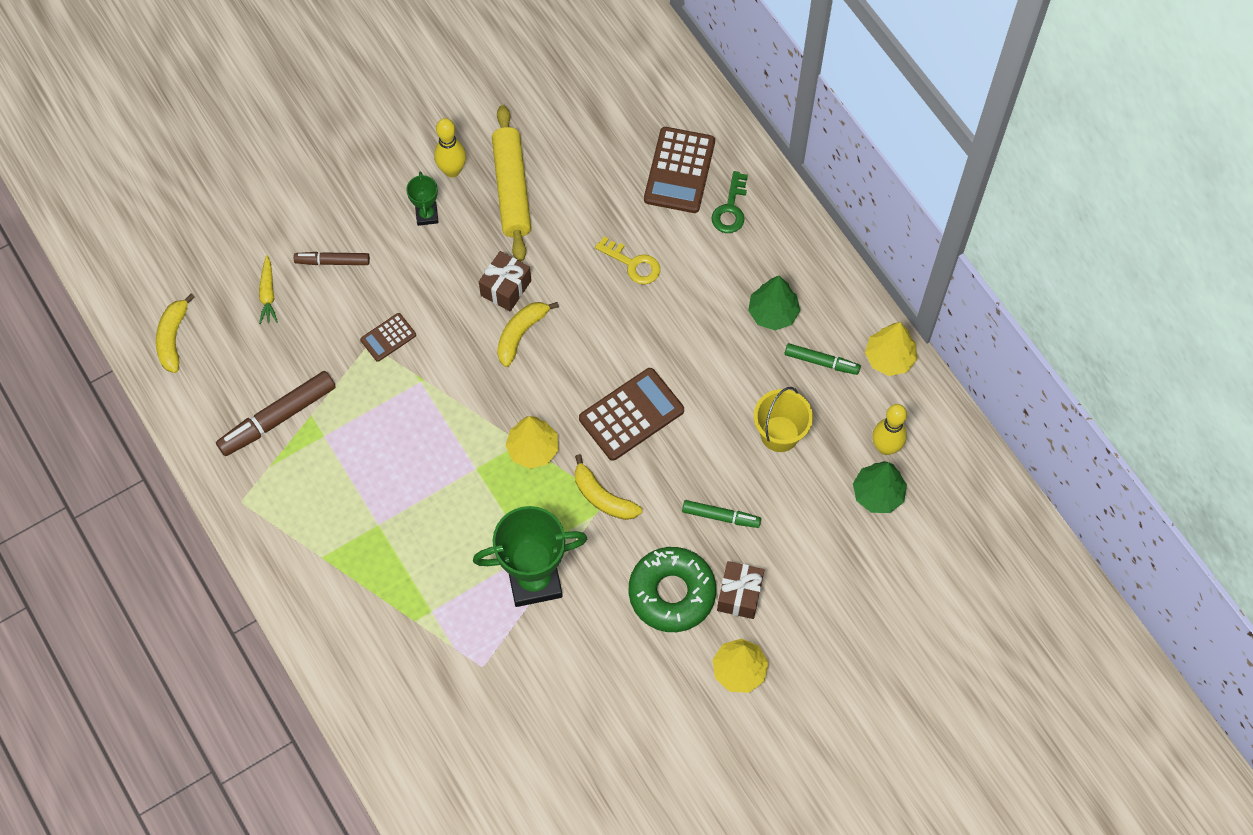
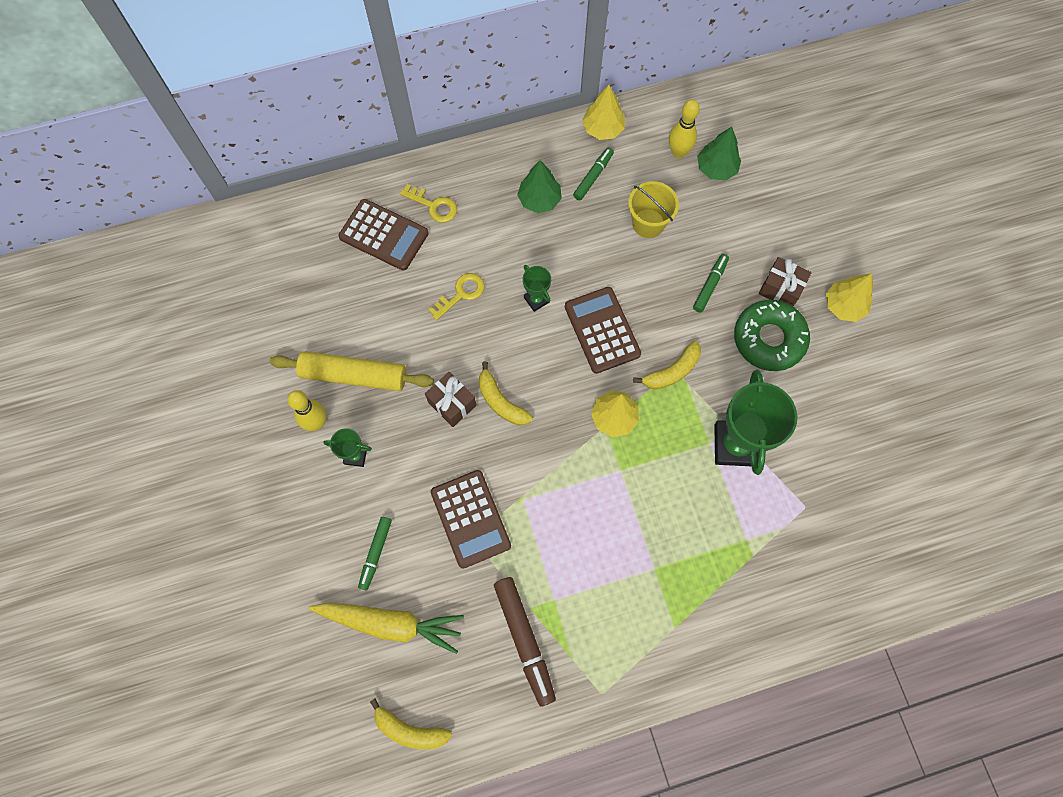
camera: 75 degrees left, 5 degrees up
yellow carrot [259,255,278,324] -> yellow carrot [309,602,464,654], size x2.03
brown marker [294,252,370,265] -> green marker [358,517,392,590]
brown calculator [360,313,416,362] -> brown calculator [431,470,511,569], size x1.87
green key [711,171,748,233] -> yellow key [400,184,457,223]
none -> green trophy [523,265,551,312]

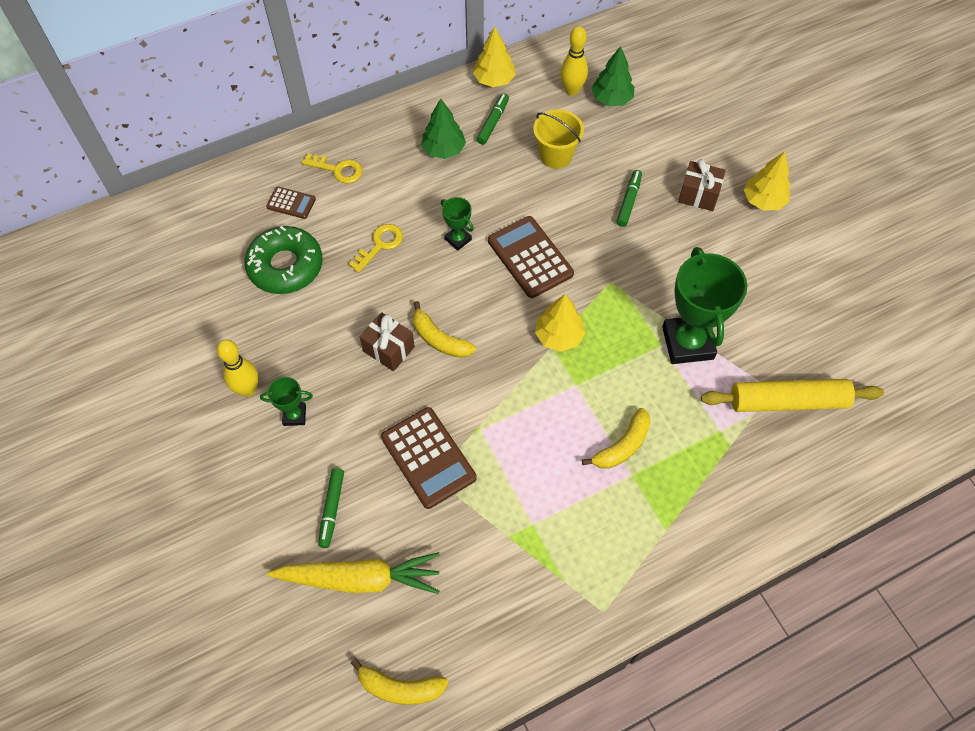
camera: 10 degrees left, 10 degrees down
yellow rolling pin [270,351,434,391] -> yellow rolling pin moved to [701,379,884,412]
brown calculator [338,199,429,271] -> brown calculator [266,187,316,219], size x0.54
brown marker [494,577,556,707] -> none
yellow banana [633,341,701,389] -> yellow banana moved to [582,408,651,469]
green donut [734,300,810,371] -> green donut moved to [245,226,323,294]

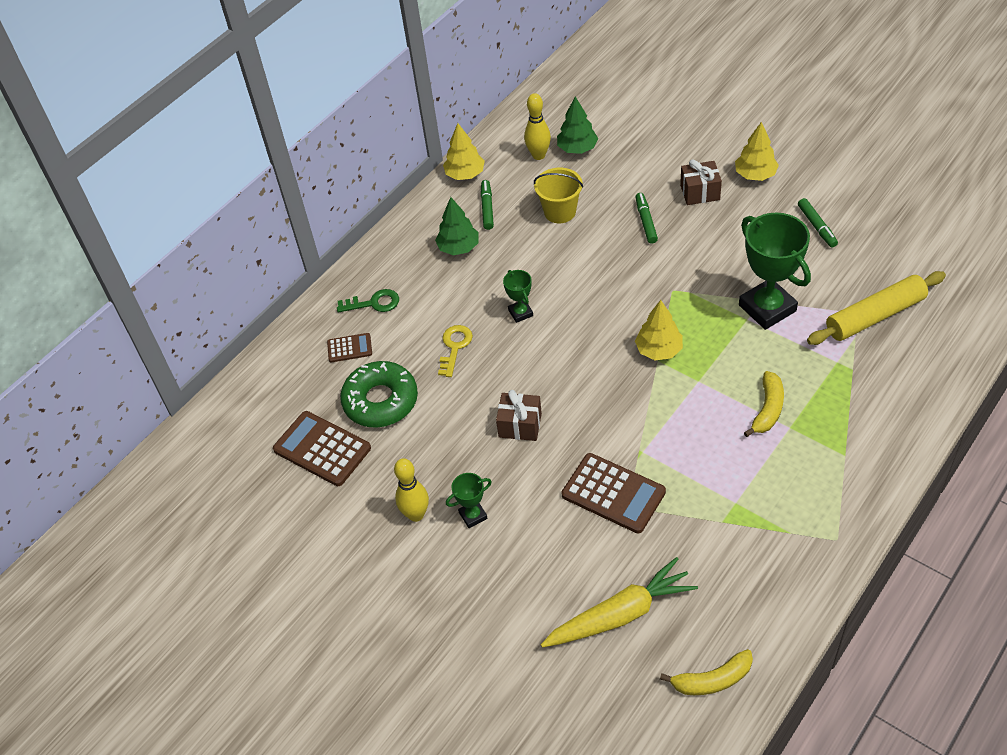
camera: 20 degrees left, 10 degrees down
yellow key [302,153,363,183] -> green key [337,289,399,312]
green marker [318,468,344,548] -> green marker moved to [798,198,838,248]
yellow banana [413,301,476,358] -> none
green trophy [441,197,474,251] -> green trophy turned 45 degrees clockwise [503,270,533,323]
brown calculator [488,216,574,298] -> brown calculator moved to [273,411,371,486]

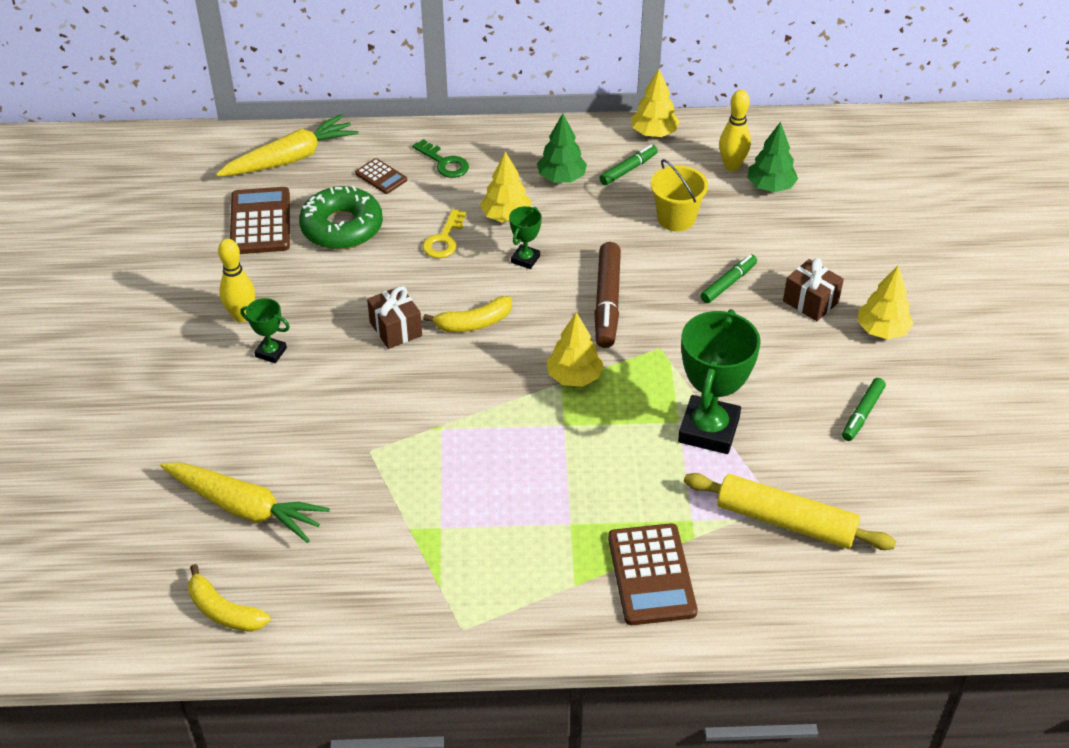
camera: 45 degrees right, 5 degrees down
yellow key [438,325,473,377] -> yellow key turned 135 degrees clockwise [422,209,467,258]
brown calculator [562,453,666,534] -> brown calculator moved to [608,523,697,625]
yellow banana [744,371,784,437] -> yellow banana moved to [423,296,512,332]
none -> yellow carrot [216,114,359,176]
none -> yellow tree [480,151,531,223]
none -> brown marker [594,242,621,348]

